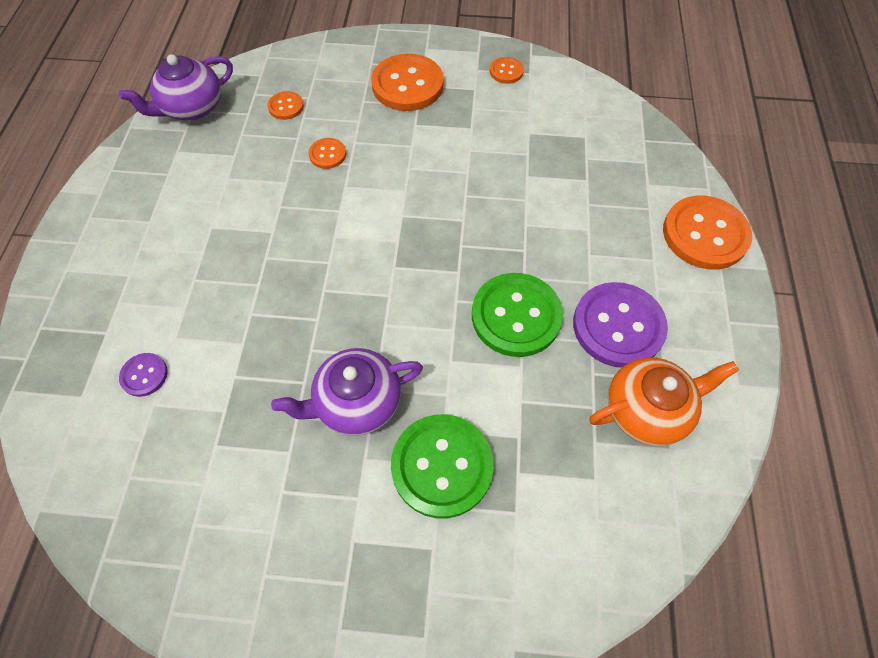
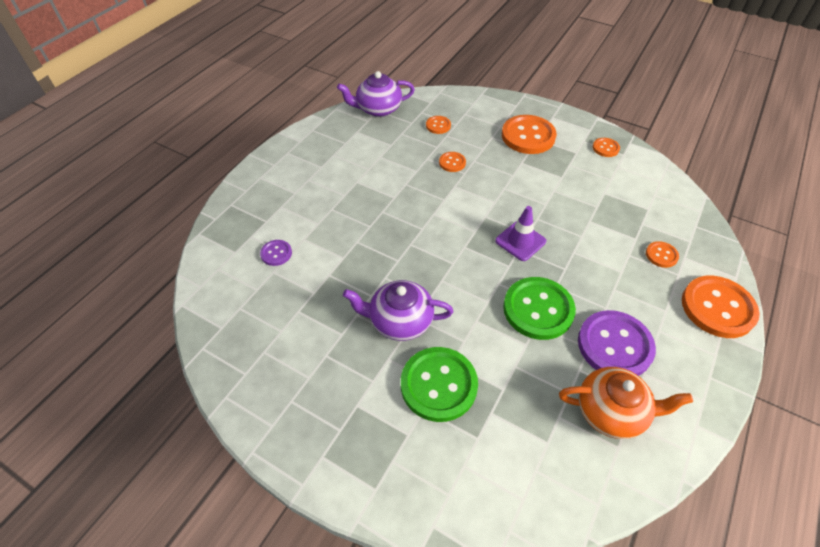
camera: 25 degrees right, 10 degrees down
none -> purple traffic cone [495,206,546,261]
none -> orange button [646,241,679,268]

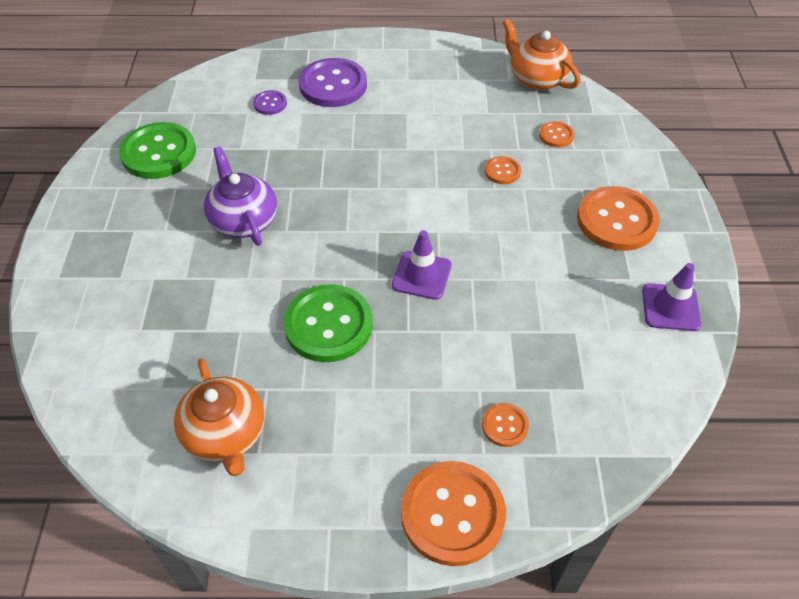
camera: 60 degrees right, 0 degrees up
purple teapot [337,71,415,117] -> orange teapot [503,19,580,90]
green button [401,347,478,422] -> green button moved to [119,122,196,179]
purple button [578,310,656,376] -> purple button moved to [299,58,367,107]
orange button [593,138,620,157] -> purple traffic cone [642,263,701,331]

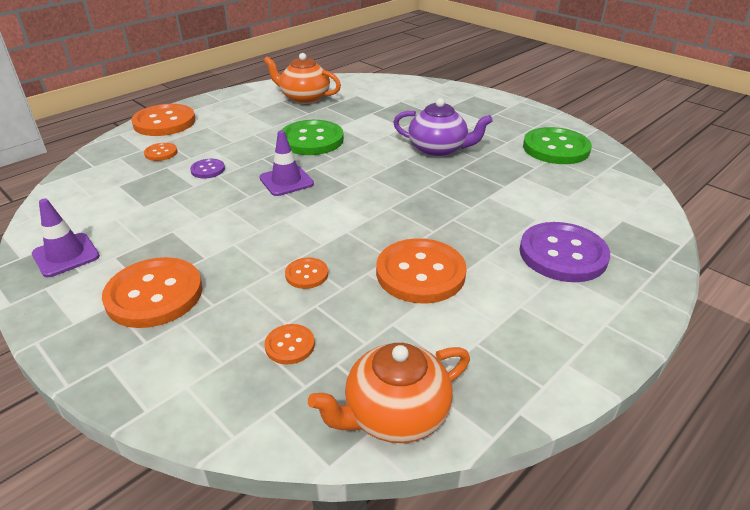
camera: 135 degrees right, 15 degrees down
purple button [253,90,287,115] -> purple button moved to [190,159,225,178]
orange teapot [503,19,580,90] -> orange teapot turned 150 degrees clockwise [308,343,470,443]
none -> orange button [376,238,467,304]

